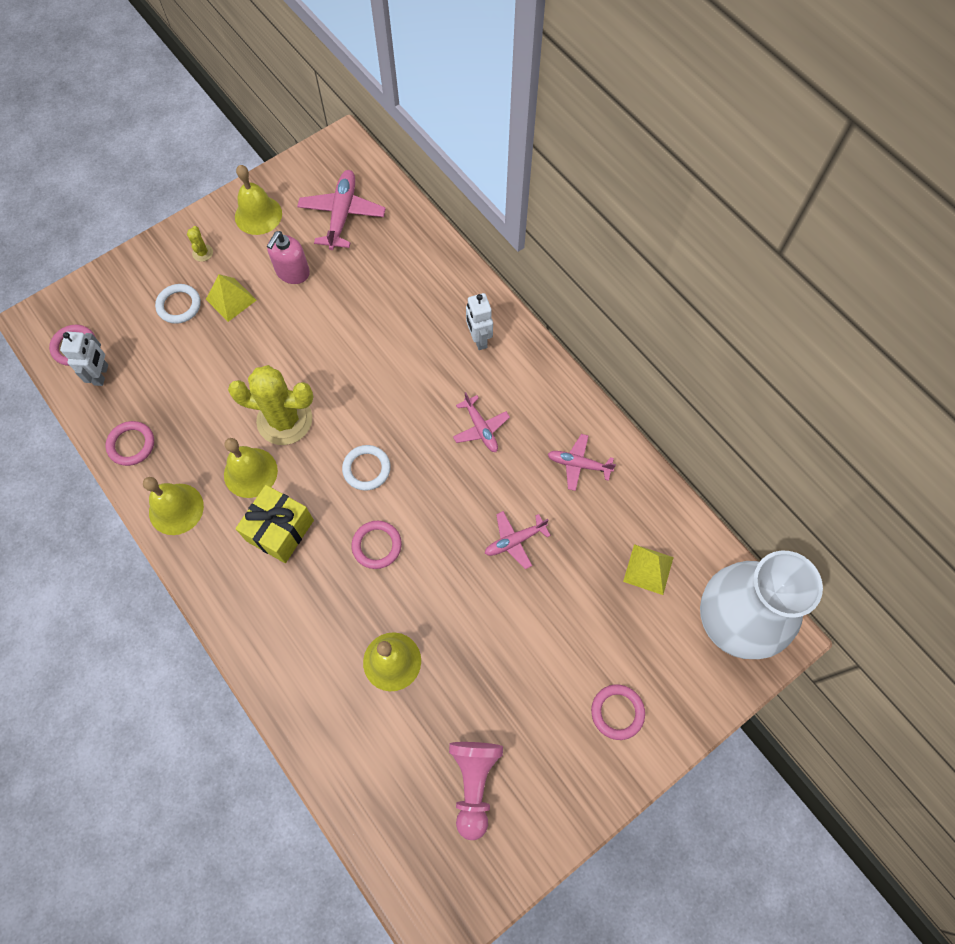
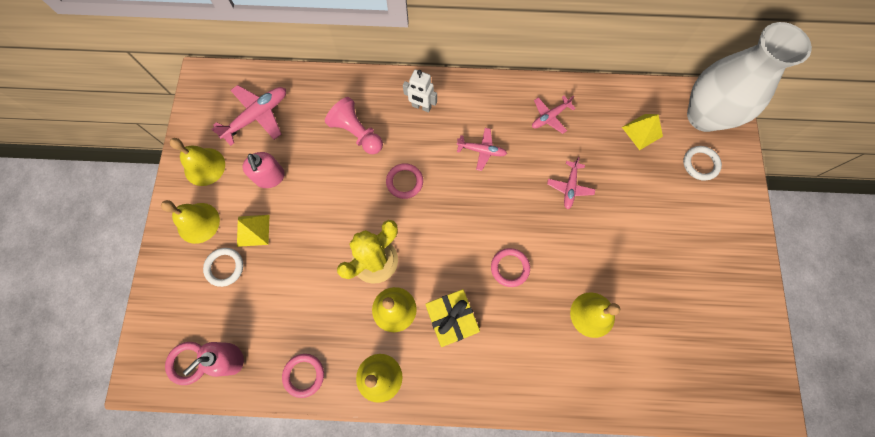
camera: 50 degrees left, 5 degrees up
white robot [60,332,108,386] -> pink soap dispenser [183,342,244,377]
yellow cactus [187,226,213,262] -> yellow bell [161,200,220,244]
pink plane [297,170,386,250] -> pink plane turned 90 degrees clockwise [211,85,286,146]
white ring [342,445,391,491] -> white ring moved to [683,146,722,181]
pink pawn [449,742,503,840] -> pink pawn moved to [325,97,383,154]
pink ring [591,684,645,740] -> pink ring moved to [386,163,423,199]

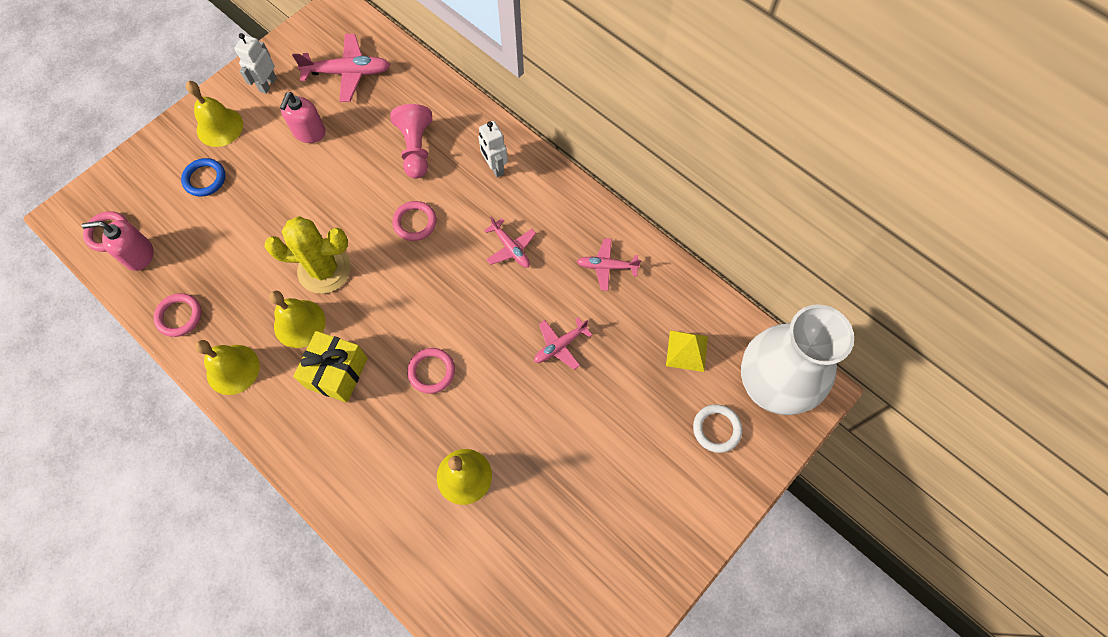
camera: 40 degrees right, 5 degrees down
yellow bell [169,138,225,186] -> white robot [234,33,277,94]
white ring [203,248,243,287] -> blue ring [181,158,225,197]
yellow pyramid [237,215,269,247] -> none

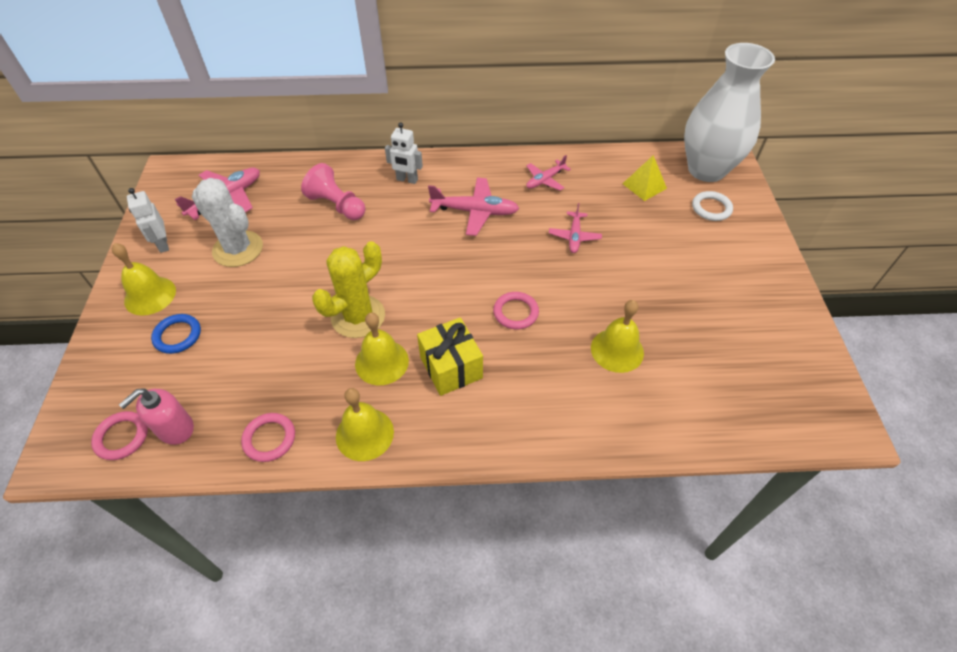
camera: 45 degrees left, 15 degrees down
pink soap dispenser [280,92,326,143] -> white cactus [192,178,263,267]
pink ring [392,201,437,241] -> none
pink plane [484,216,536,268] -> pink plane [428,178,519,236], size x1.61

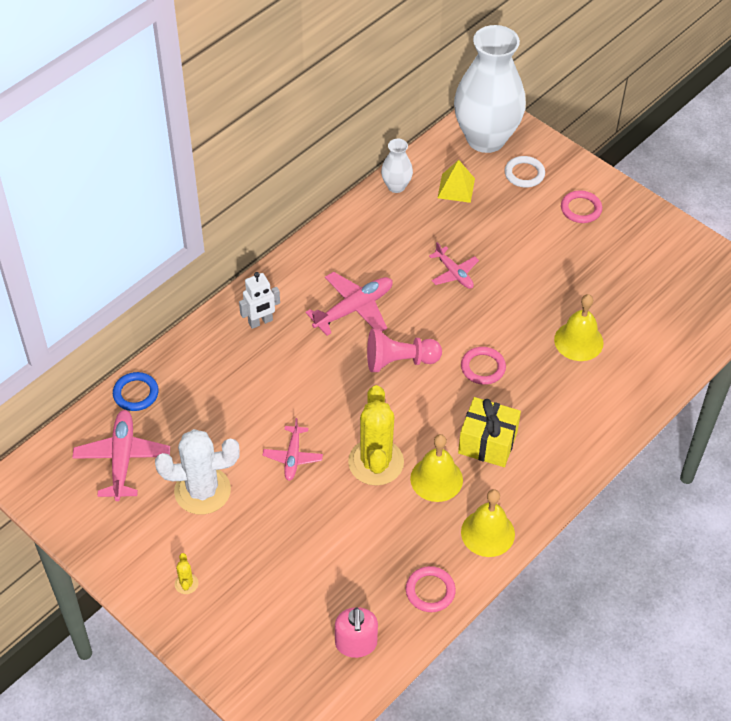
camera: 45 degrees left, 0 degrees up
pink ring [91,411,148,460] -> pink ring moved to [561,190,602,223]
yellow bell [112,243,176,316] -> yellow cactus [175,553,199,594]
white robot [127,188,169,253] -> none
blue ring [151,314,201,354] -> blue ring moved to [113,372,159,411]
pink pawn [301,163,366,220] -> pink pawn moved to [367,329,442,372]
pink plane [526,155,571,191] -> pink plane moved to [263,418,323,481]
none -> white vase [381,139,413,193]

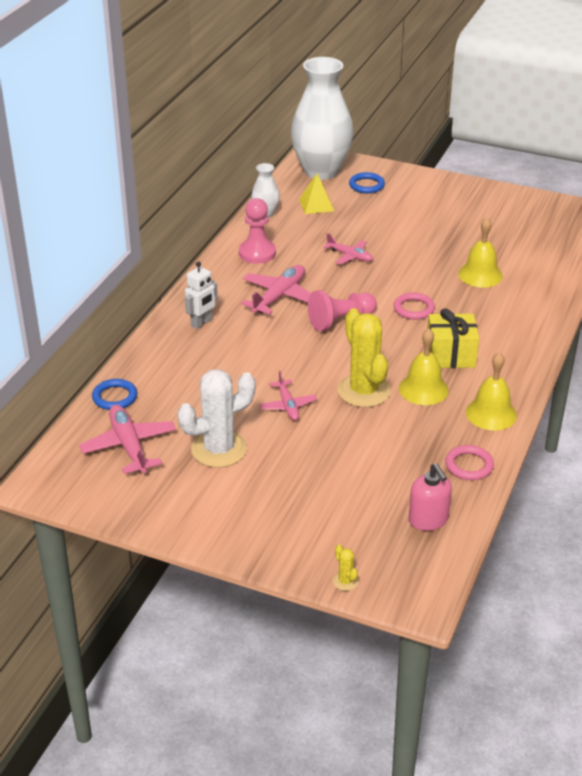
camera: 20 degrees left, 15 degrees down
yellow cactus [175,553,199,594] -> yellow cactus moved to [333,544,358,591]
white ring [505,156,545,188] -> blue ring [349,172,385,194]
pink ring [561,190,602,223] -> none
none -> pink pawn [239,198,276,264]

